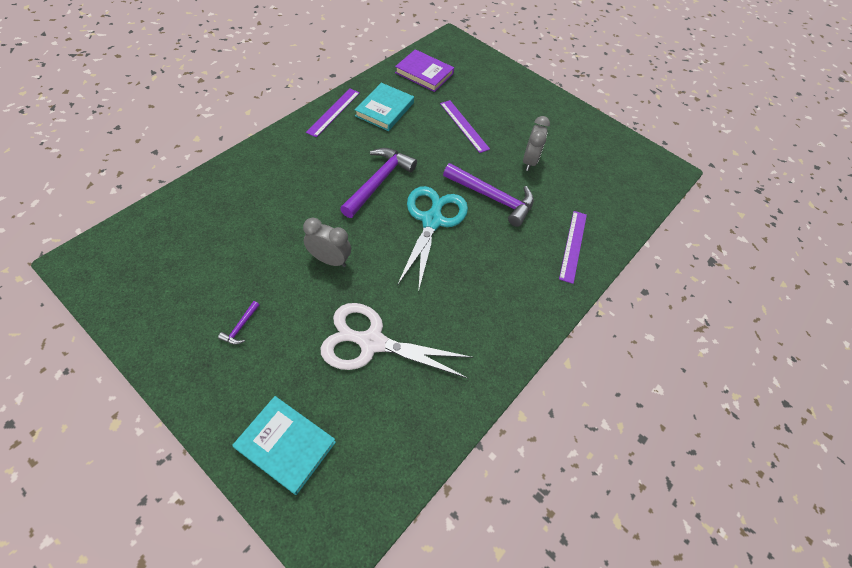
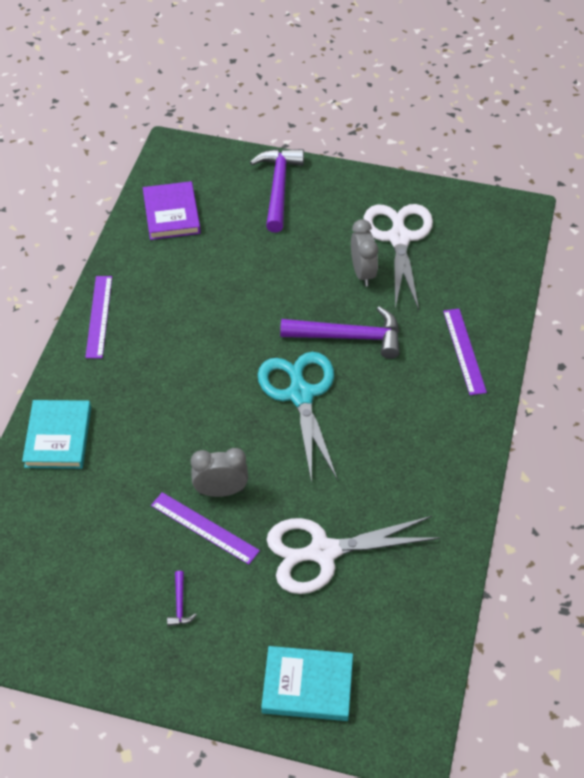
camera: 20 degrees left, 5 degrees down
purple hammer [340,148,417,218] -> purple hammer moved to [250,149,304,232]
turquoise book [355,83,414,131] -> turquoise book moved to [22,400,91,469]
purple book [395,49,454,92] -> purple book turned 75 degrees clockwise [143,181,201,240]
purple ruler [440,100,490,153] -> purple ruler moved to [151,492,260,565]
none -> white scissors [364,204,433,310]

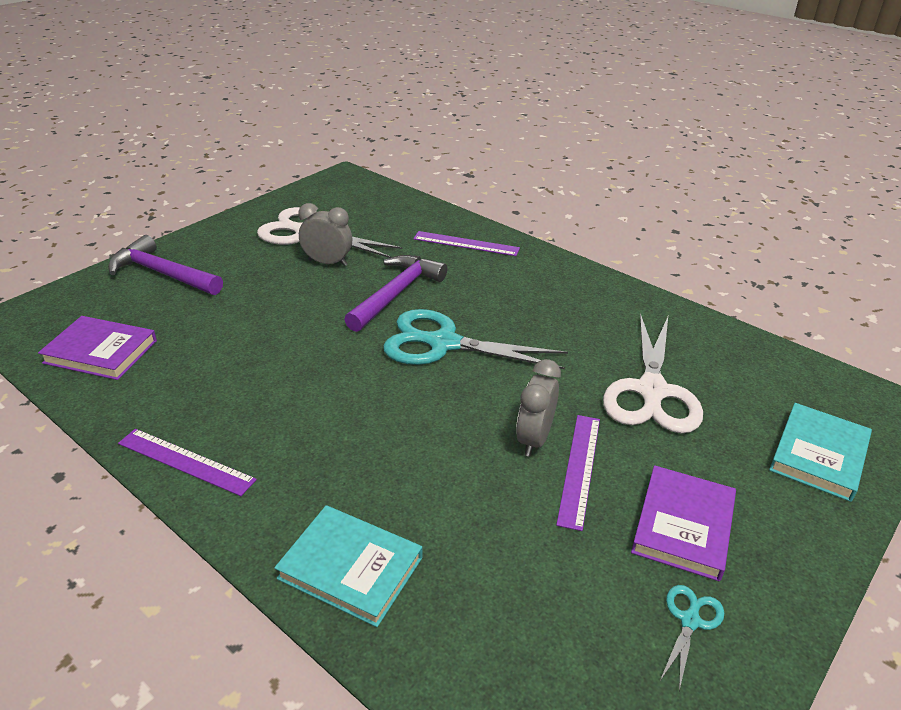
camera: 65 degrees left, 15 degrees down
purple ruler [151,492,260,565] -> purple ruler turned 45 degrees counterclockwise [556,415,600,531]
purple hammer [167,571,197,626] -> purple book [631,465,736,581]
none -> turquoise scissors [660,585,725,691]

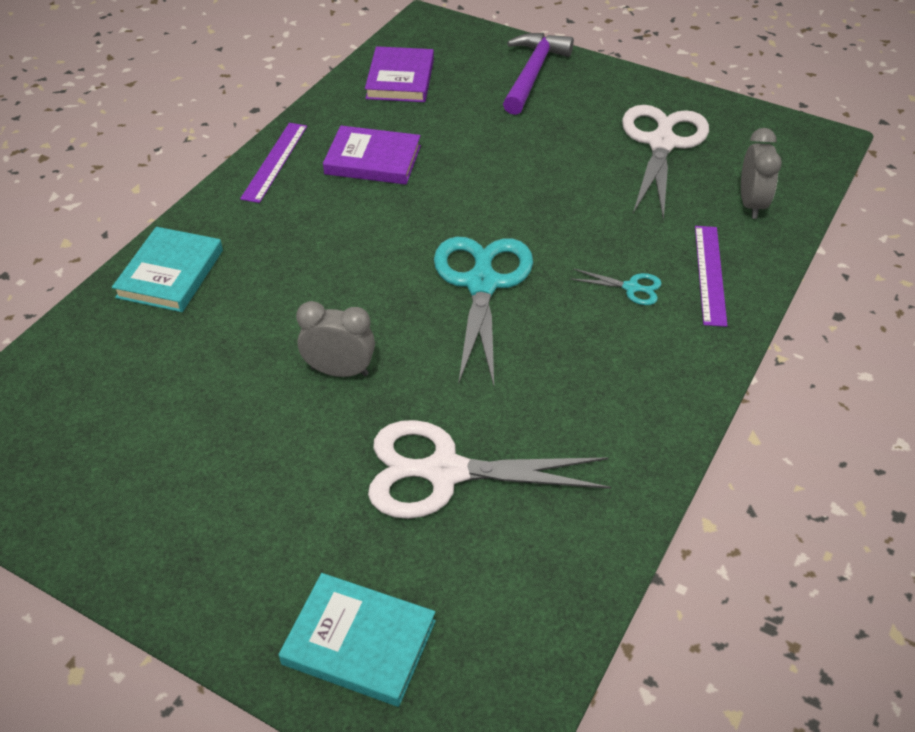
camera: 80 degrees right, 10 degrees up
grey clock [298,203,352,266] -> grey clock moved to [741,128,782,219]
purple hammer [344,255,447,332] -> none
purple ruler [556,415,600,531] -> none
purple book [631,465,736,581] -> purple book moved to [323,126,421,185]
turquoise scissors [660,585,725,691] -> turquoise scissors moved to [570,268,662,305]

